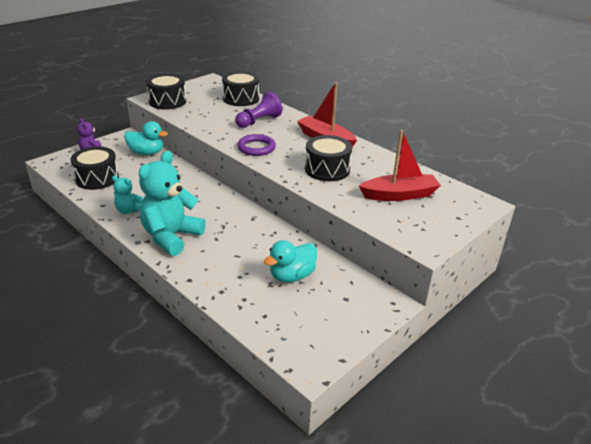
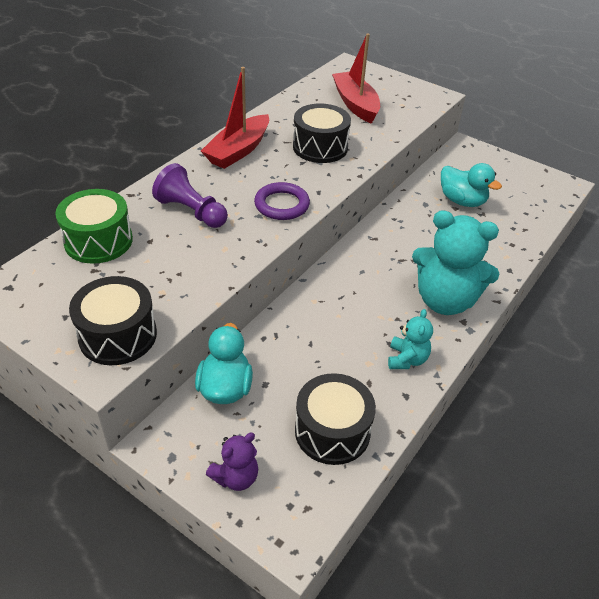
camera: 100 degrees left, 10 degrees up
black drum [222,71,259,106] -> green drum [55,189,133,264]

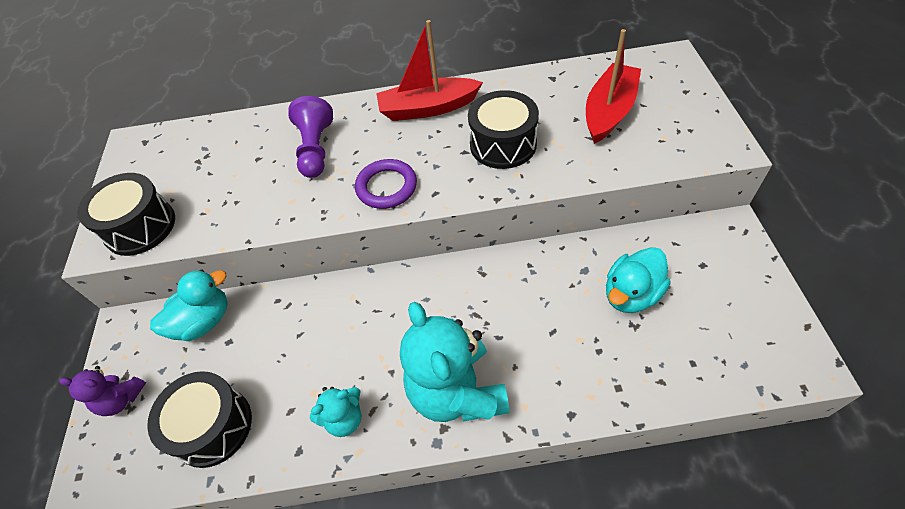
camera: 55 degrees right, 10 degrees up
green drum [55,189,133,264] -> none
turquoise duck [441,163,502,207] -> turquoise duck turned 45 degrees clockwise [606,247,671,313]

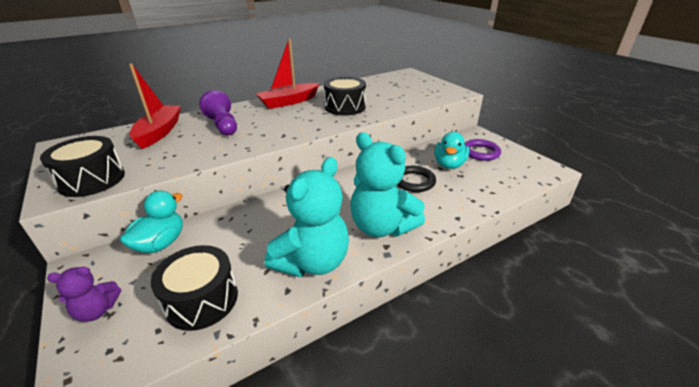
camera: 30 degrees left, 20 degrees down
turquoise teddy bear [310,387,361,437] -> turquoise teddy bear [265,157,349,277], size x2.01
purple ring [355,159,417,209] -> purple ring moved to [465,139,501,161]
red boat [586,29,641,144] -> red boat moved to [129,63,181,149]
none -> black ring [397,166,436,192]

